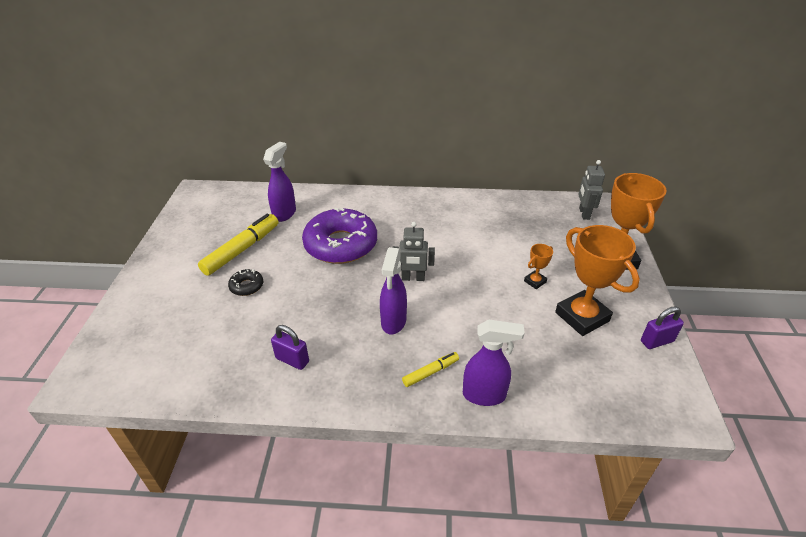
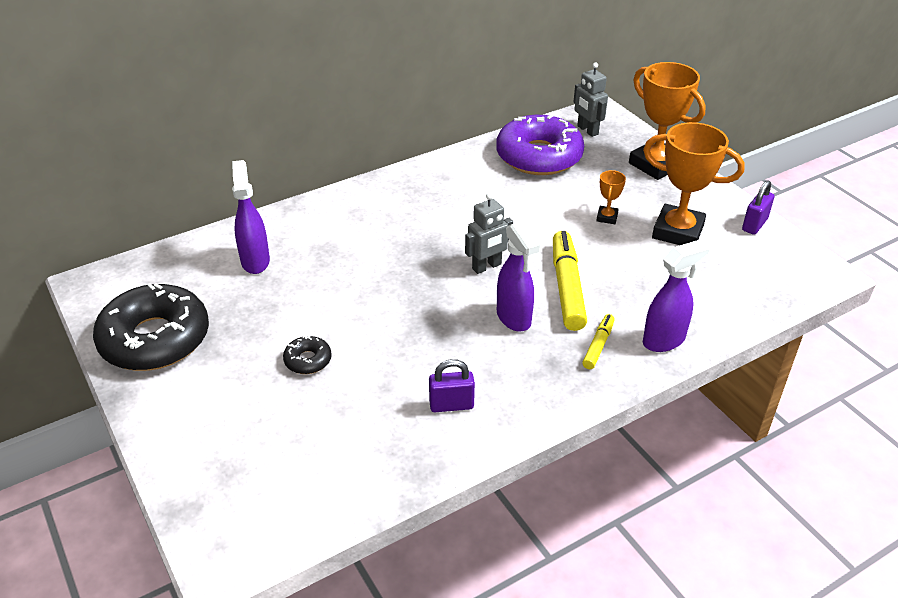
camera: 35 degrees left, 0 degrees up
yellow marker [198,214,279,276] -> yellow marker moved to [553,231,587,331]
purple donut [302,208,377,264] -> purple donut moved to [496,114,584,175]
none -> black donut [93,283,209,371]

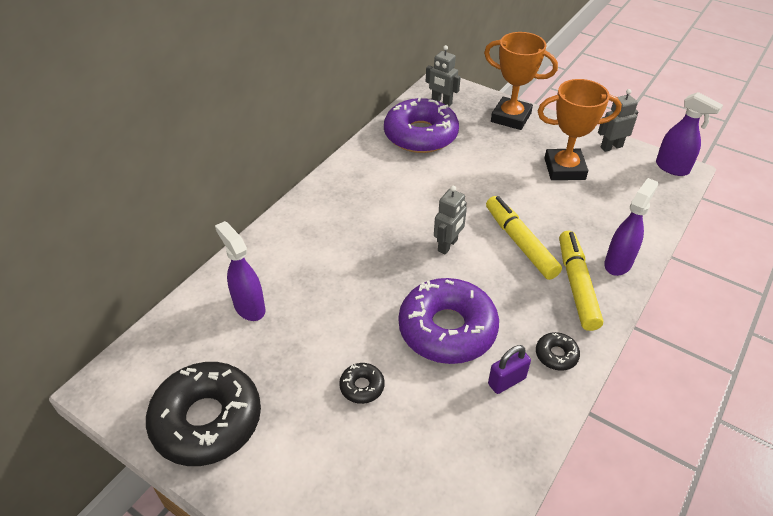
camera: 25 degrees left, 5 degrees up
purple spray bottle [497,221,540,332] -> purple spray bottle moved to [656,92,723,176]
yellow marker [582,314,615,369] -> yellow marker [559,231,603,331], size x1.90
orange trophy [596,170,626,224] -> none
purple padlock [742,180,774,235] -> grey robot [598,89,638,152]
none -> purple donut [399,278,499,364]
none -> black donut [536,332,580,371]

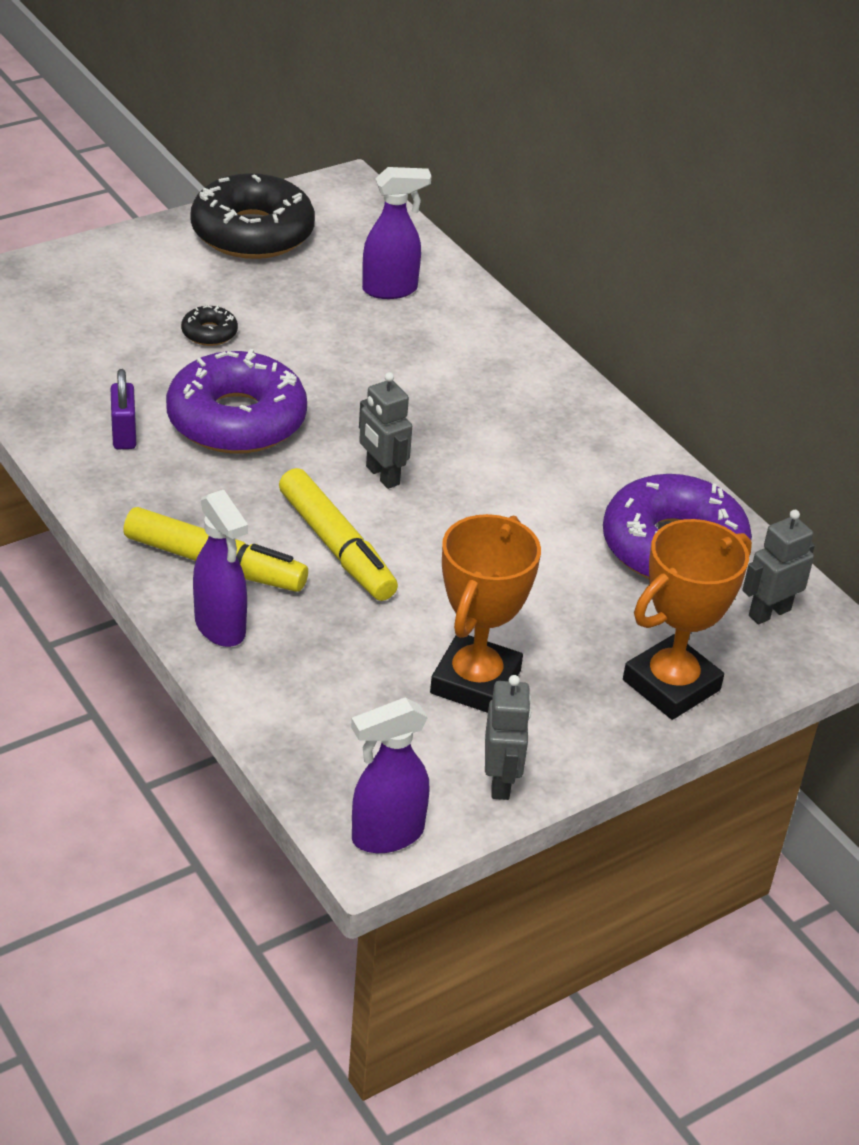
camera: 110 degrees right, 5 degrees down
yellow marker [486,196,562,280] -> yellow marker turned 60 degrees clockwise [279,468,398,601]
black donut [536,332,580,371] -> none

